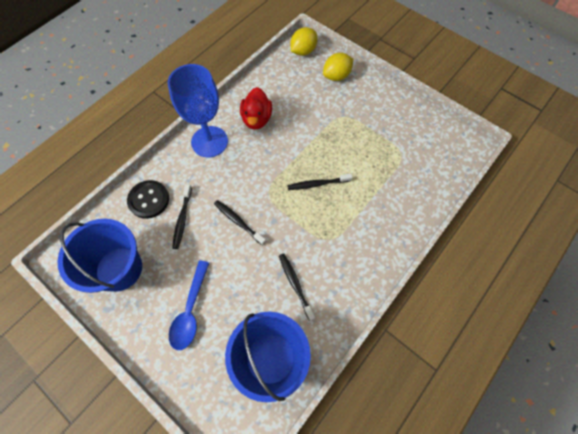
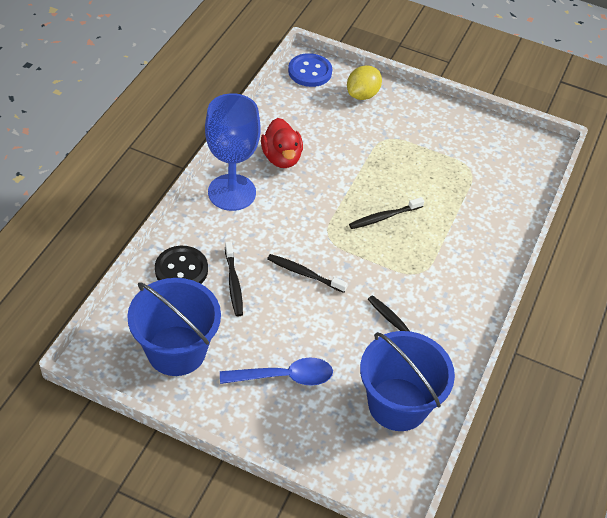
camera: 20 degrees left, 15 degrees down
blue spoon [169,260,209,350] -> blue spoon turned 90 degrees counterclockwise [220,357,333,386]
yellow lemon [290,27,318,56] -> blue button [288,53,332,87]

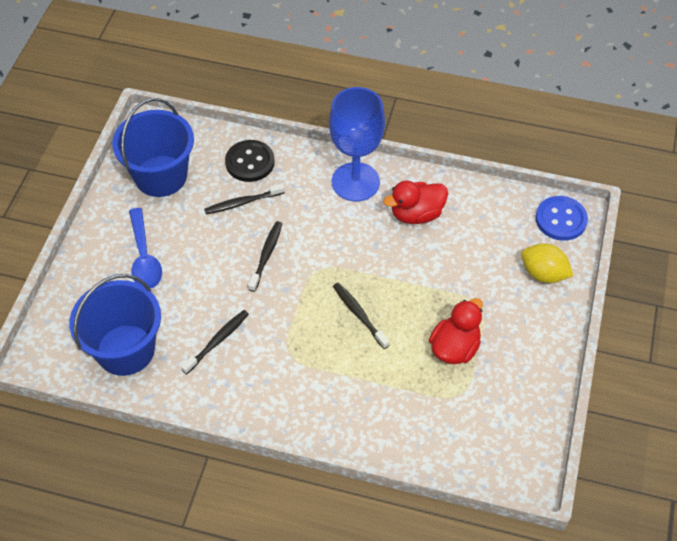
camera: 85 degrees right, 5 degrees up
none -> red duck [429,298,483,364]

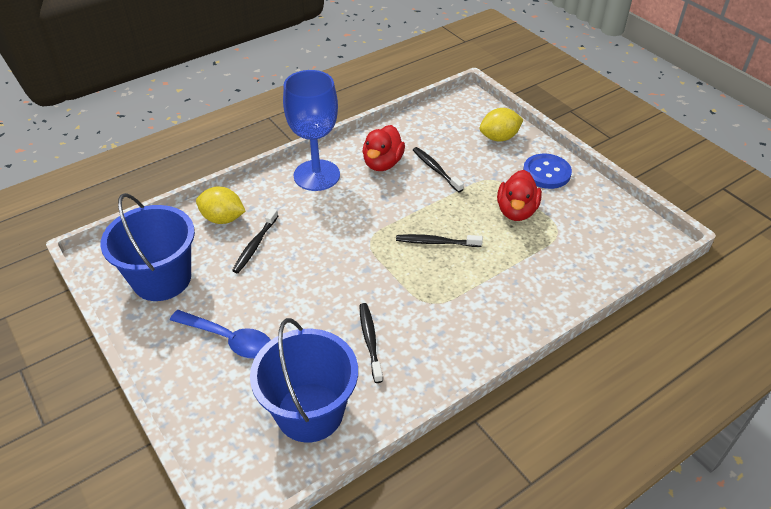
camera: 50 degrees left, 10 degrees down
black button [225,140,275,182] -> yellow lemon [196,187,245,224]
black toothbrush [248,221,282,292] -> black toothbrush moved to [413,147,464,192]
red duck [429,298,483,364] -> red duck turned 150 degrees counterclockwise [497,170,542,221]
blue button [536,196,588,241] -> blue button moved to [523,154,572,189]

